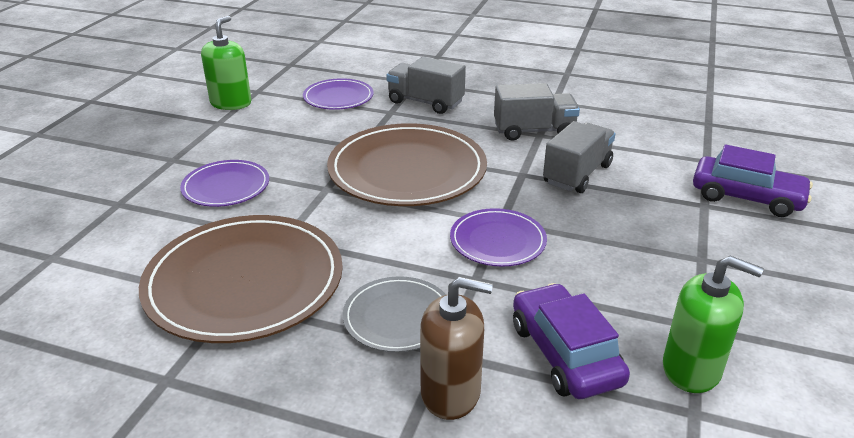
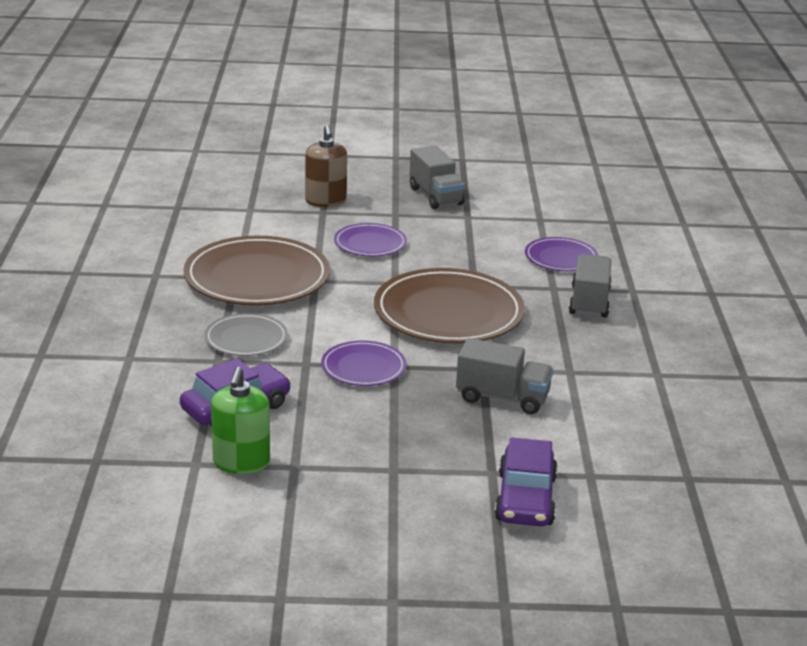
camera: 70 degrees right, 5 degrees down
green soap dispenser [201,16,251,110] -> none
brown soap dispenser [420,277,493,420] -> brown soap dispenser moved to [305,125,347,207]
grey truck [494,83,580,141] -> grey truck moved to [410,146,465,209]

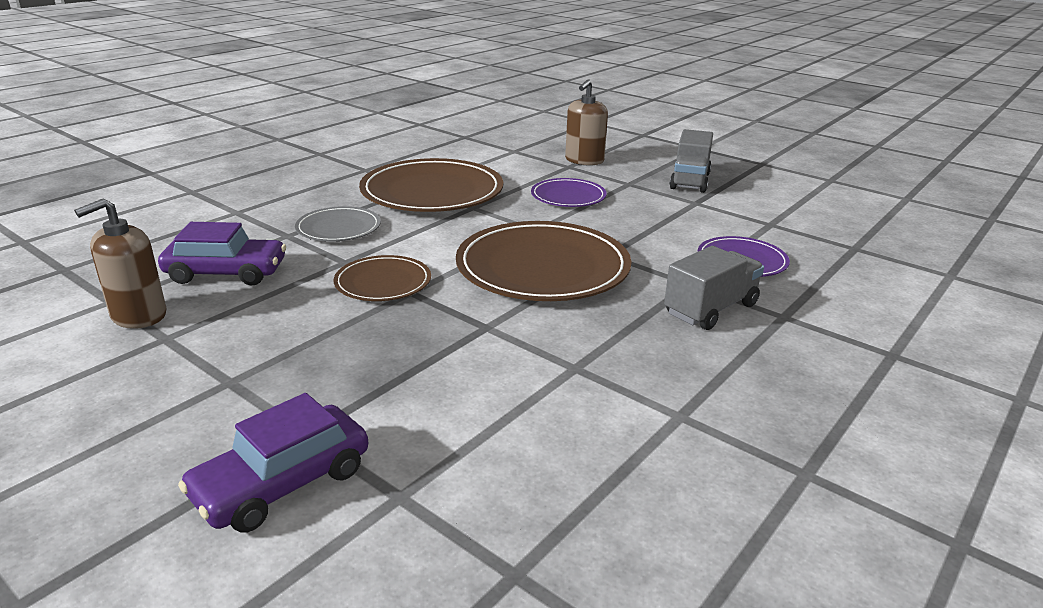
camera: 40 degrees right, 0 degrees up
green soap dispenser [211,367,270,474] -> brown soap dispenser [74,198,167,329]
purple plate [321,340,407,386] -> brown plate [334,255,431,301]
grey truck [456,338,553,414] -> none

